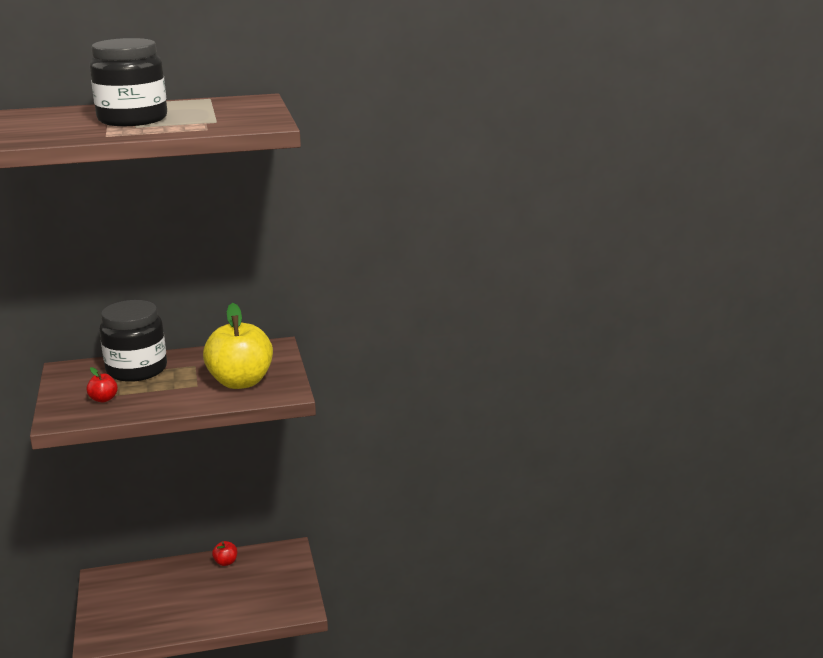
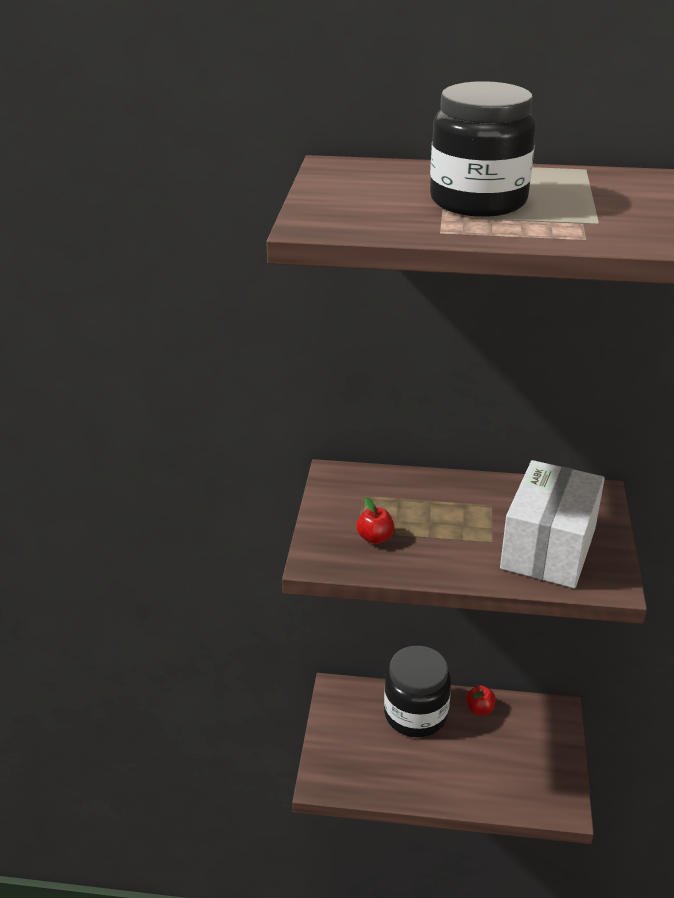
camera: 20 degrees right, 10 degrees up
black jar [100,300,167,382] -> black jar moved to [384,646,451,737]
yellow apple [203,303,273,389] -> white box [500,460,605,588]

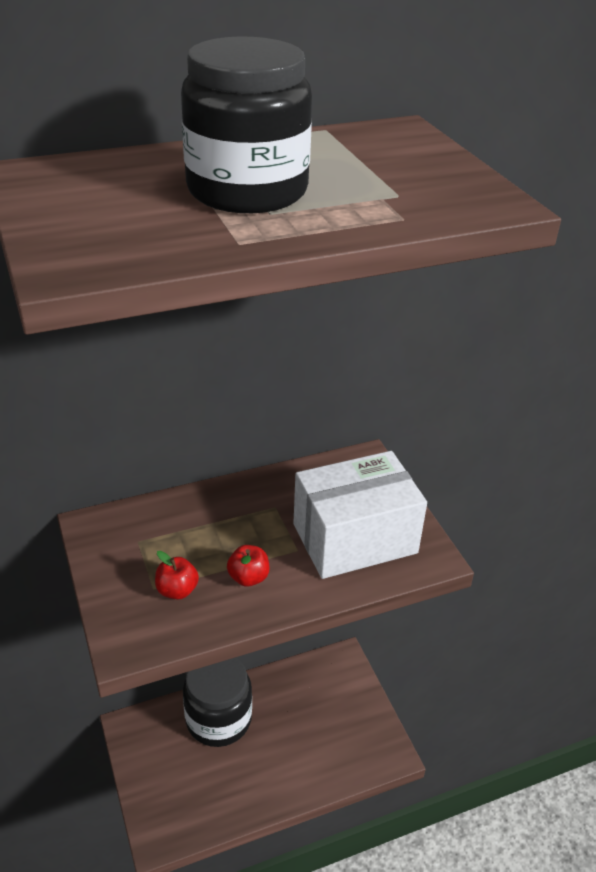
camera: 30 degrees left, 5 degrees up
red apple [466,685,496,715] -> red apple moved to [227,545,270,587]
white box [500,460,605,588] -> white box turned 75 degrees clockwise [293,451,427,579]

